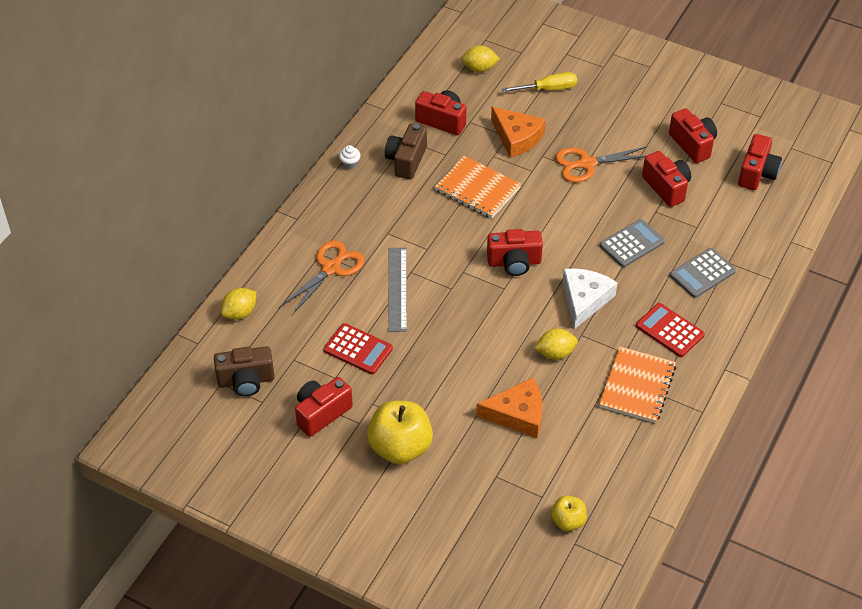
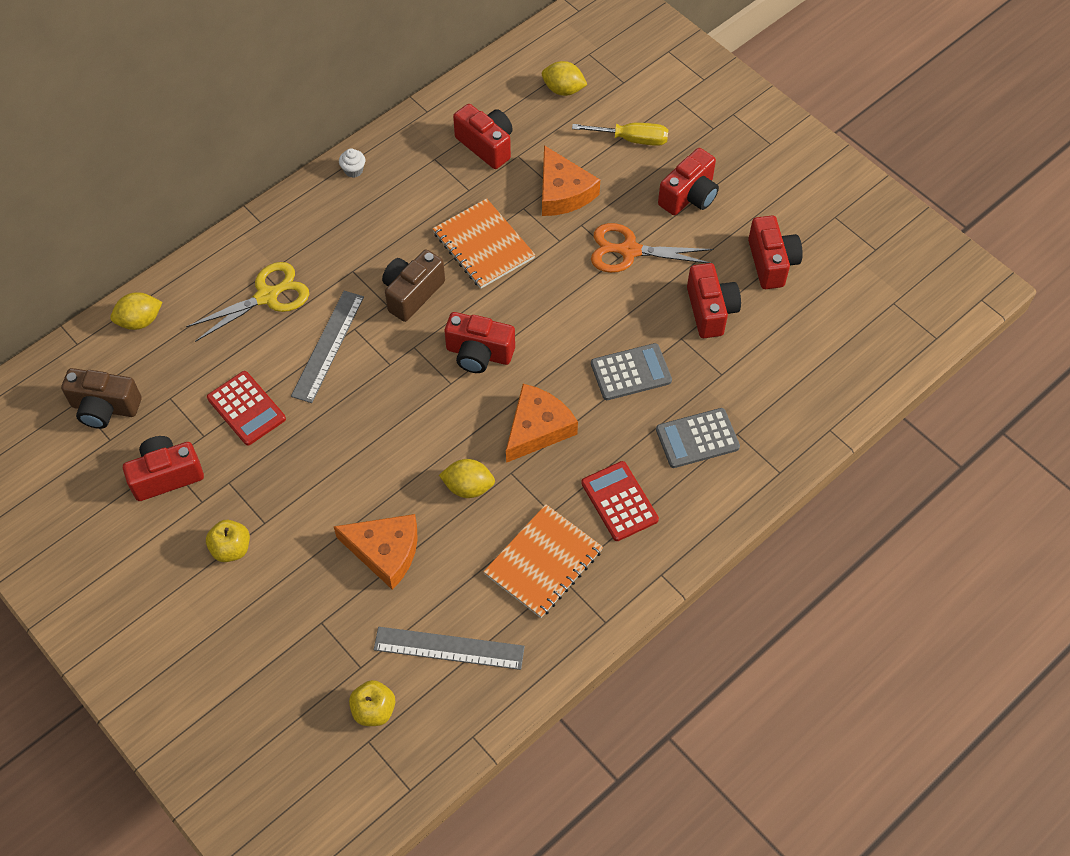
camera: 20 degrees right, 10 degrees up
orange scissors [280,240,365,315] -> yellow scissors [186,262,309,342]
yellow apple [367,401,433,464] -> yellow apple [206,520,250,562], size x0.54
brown camera [385,123,427,180] -> brown camera moved to [382,250,445,322]
white cheese [562,269,617,329] -> orange cheese [506,384,578,463]
red camera [738,134,782,190] -> red camera moved to [658,148,719,215]
none -> grey ruler [374,627,525,670]

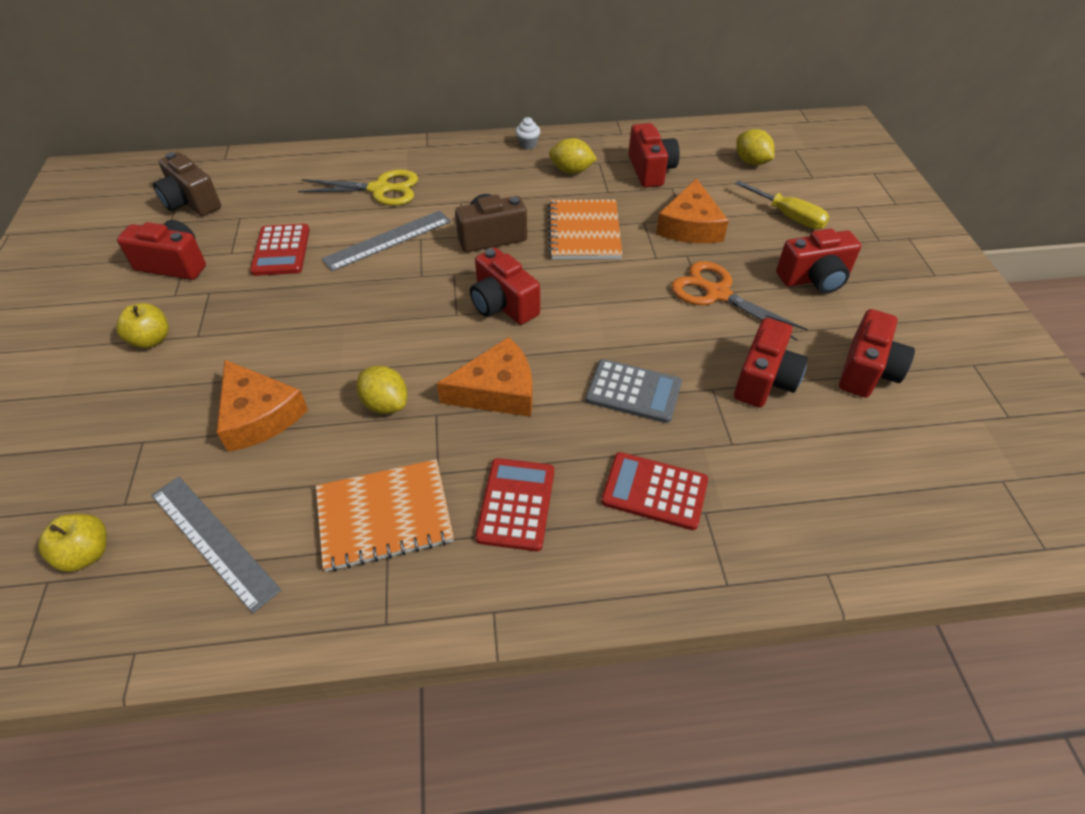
camera: 35 degrees right, 10 degrees down
yellow lemon [110,292,162,330] -> yellow lemon moved to [549,138,597,174]
grey calculator [656,408,740,468] -> red calculator [601,452,708,530]

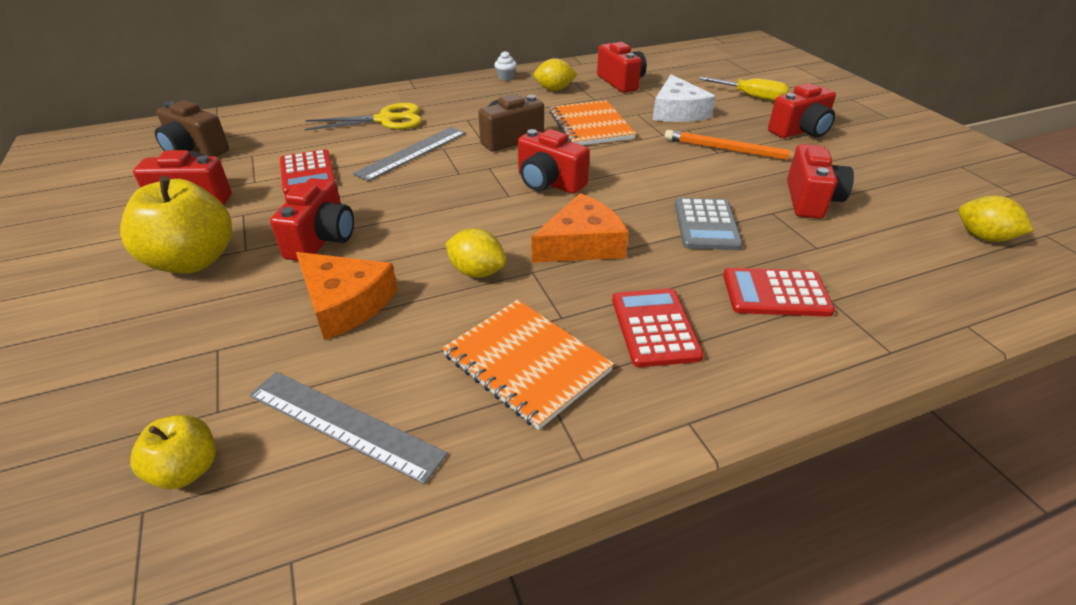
camera: 15 degrees left, 10 degrees down
yellow apple [116,303,169,349] -> yellow apple [120,176,232,274], size x1.85
orange notebook [316,459,454,572] -> orange notebook turned 75 degrees clockwise [442,300,614,430]
grey calculator [586,359,682,423] -> grey calculator turned 90 degrees clockwise [675,198,743,250]
orange cheese [656,178,729,243] -> white cheese [653,74,716,122]
orange scissors [671,261,808,341] -> orange pencil [665,130,795,160]
yellow lemon [736,129,775,165] -> yellow lemon moved to [959,196,1034,242]
red camera [839,309,915,398] -> red camera moved to [270,178,354,261]

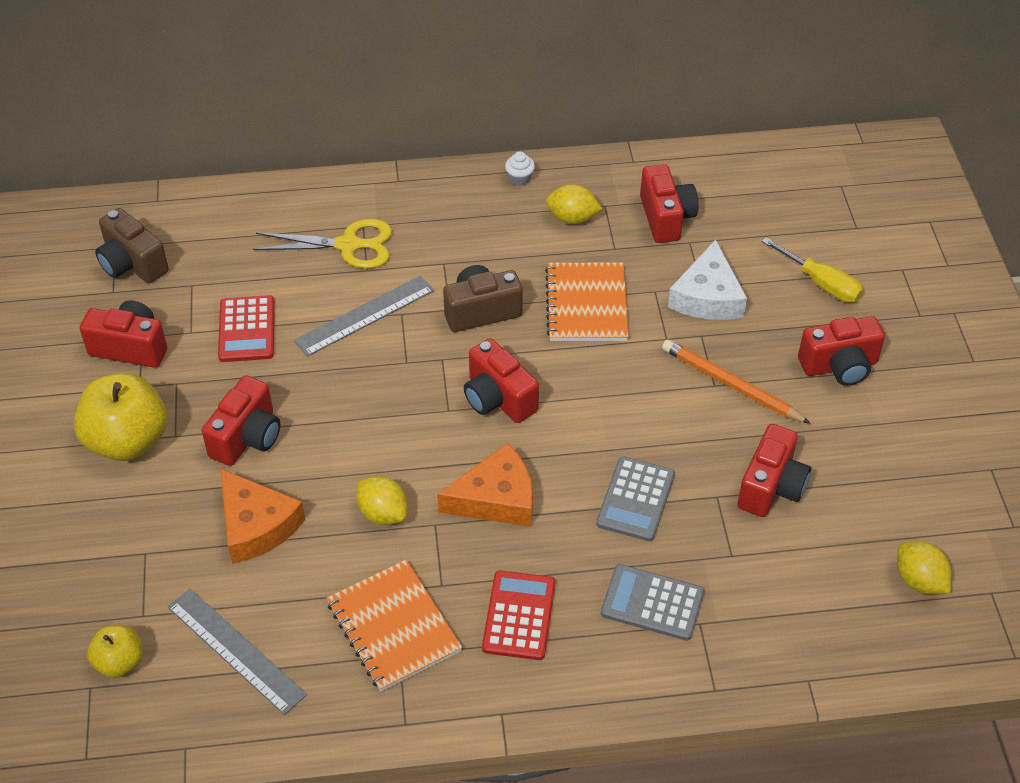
camera: 15 degrees right, 10 degrees up
red calculator [723,268,835,317] -> grey calculator [601,564,705,641]

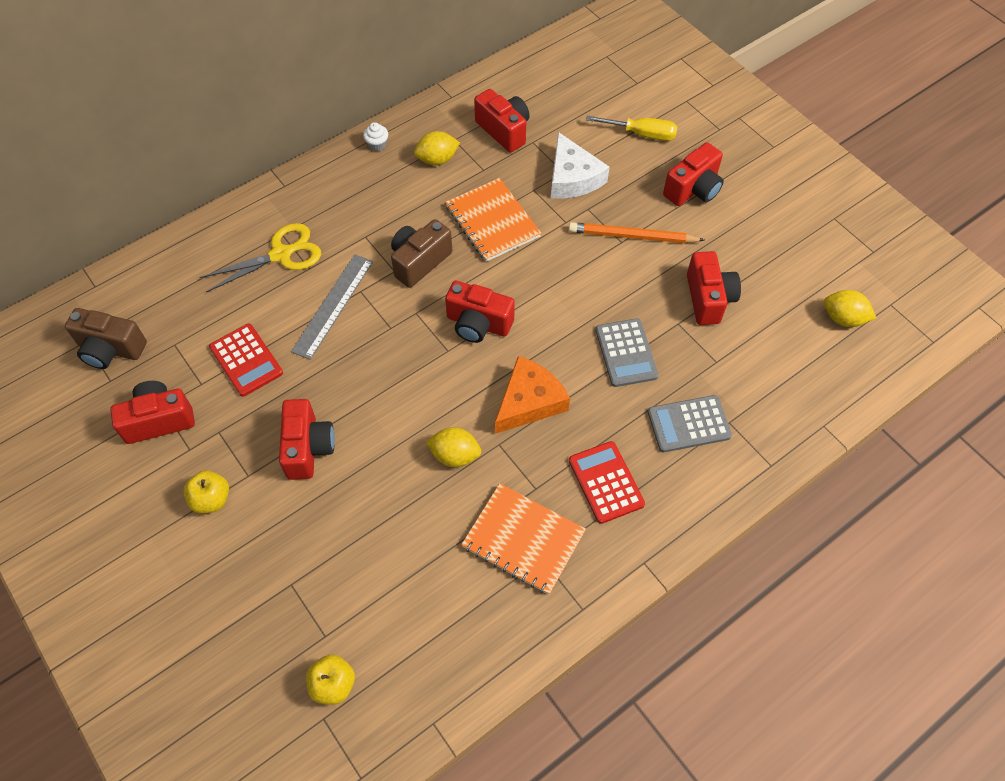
camera: 30 degrees left, 10 degrees up
yellow apple [74,373,167,461] -> yellow apple [183,470,229,514], size x0.54
grey ruler [168,589,307,715] -> none
orange cheese [220,468,305,564] -> none

